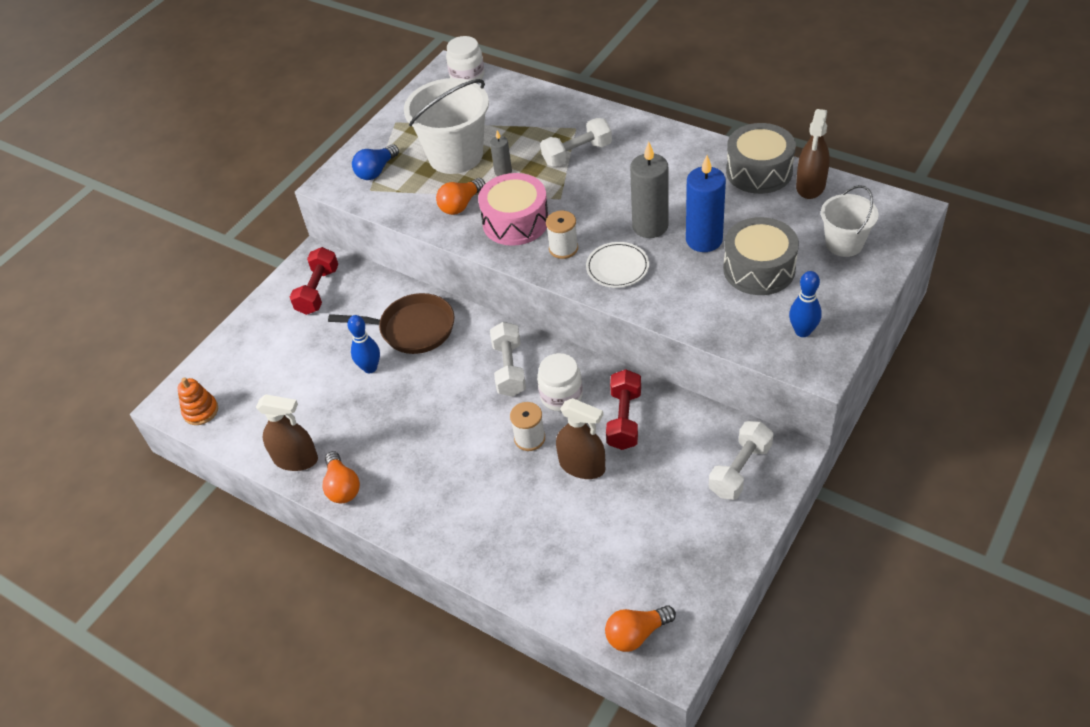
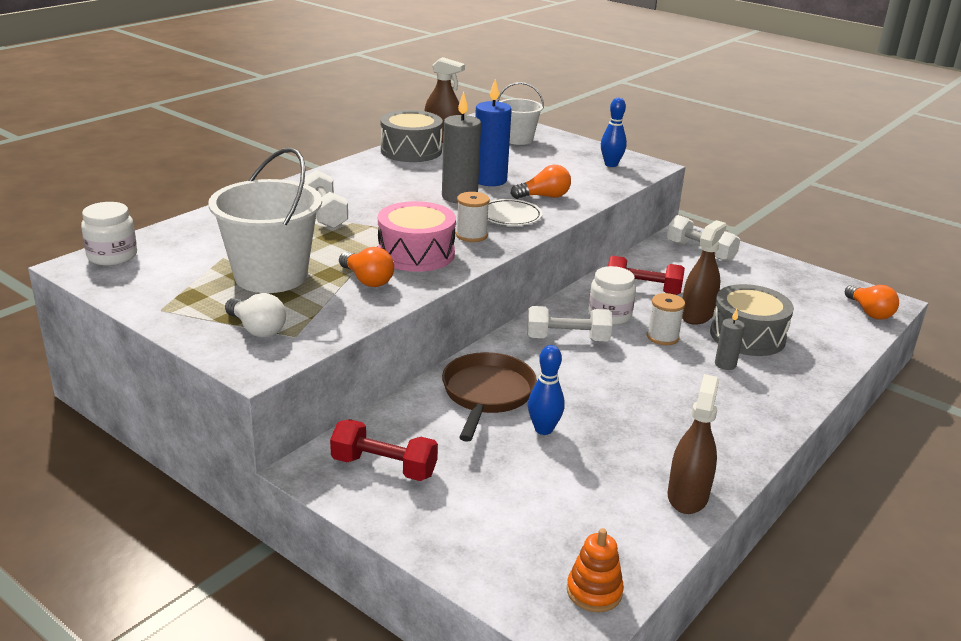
camera: 90 degrees left, 20 degrees down
orange light bulb [322,451,360,503] -> orange light bulb moved to [511,165,571,199]
blue light bulb [352,144,399,180] -> white light bulb [225,293,286,338]
grey candle [490,130,512,176] -> grey candle moved to [715,309,745,370]
grey drum [723,217,799,295] -> grey drum moved to [710,284,794,356]

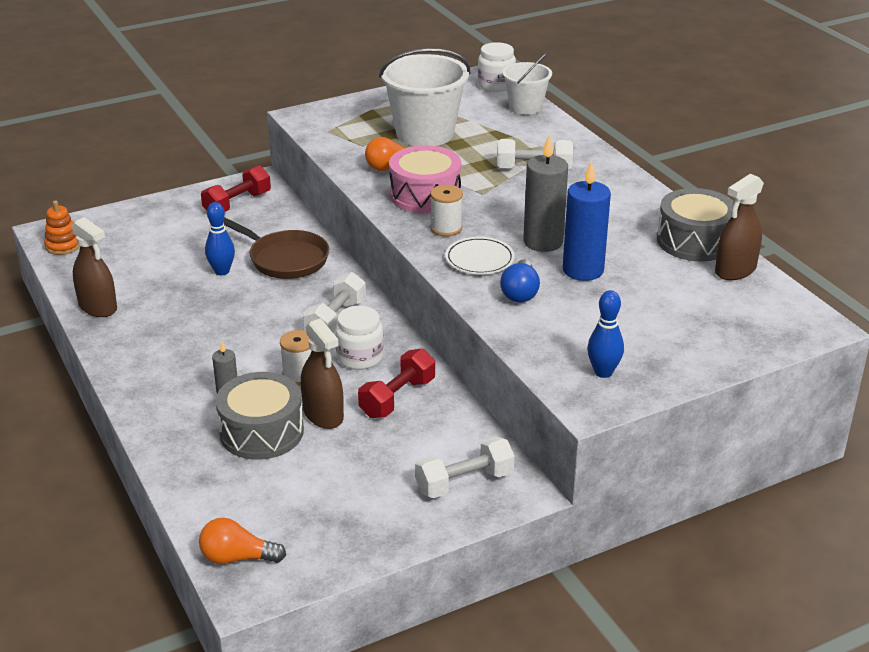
camera: 115 degrees right, 5 degrees up
white light bulb [225,293,286,338] -> none
white bucket [497,82,544,145] -> white bucket moved to [502,53,552,115]
orange light bulb [511,165,571,199] -> blue light bulb [500,259,540,302]

